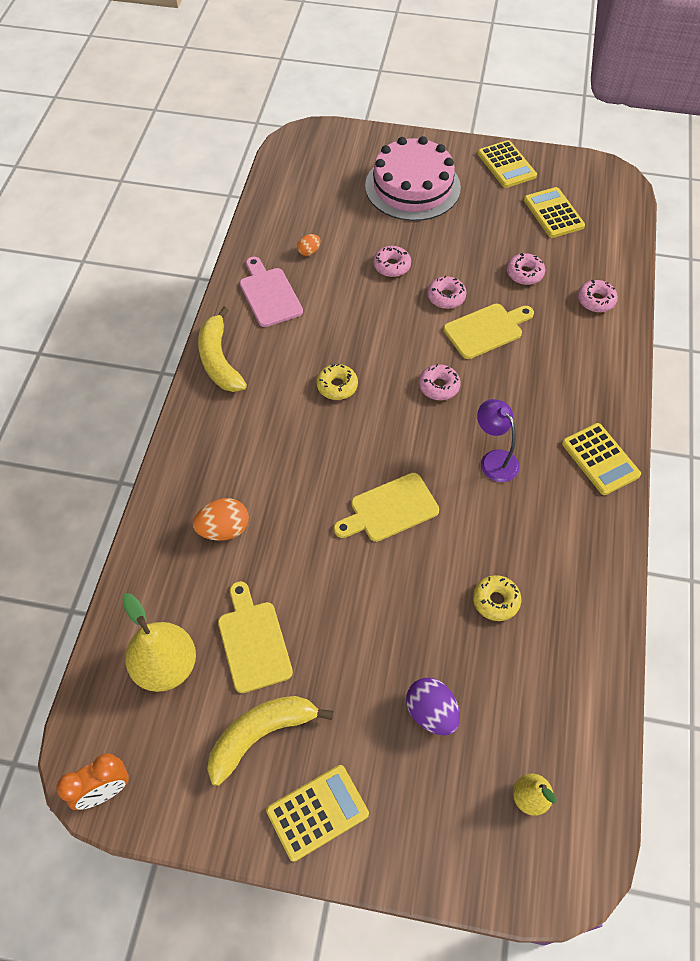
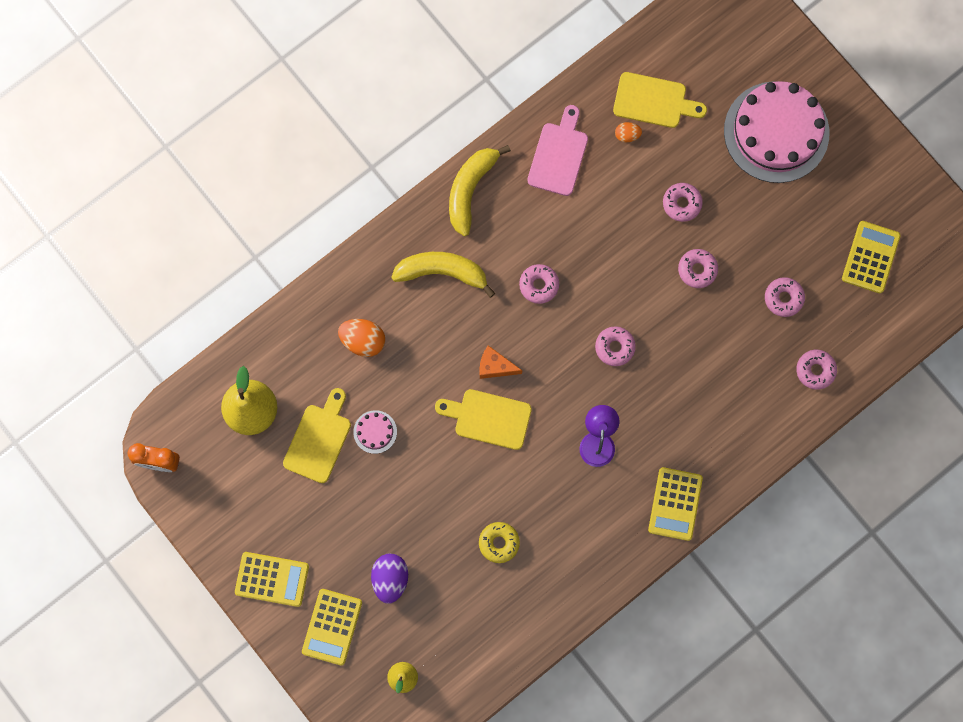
camera: 40 degrees right, 20 degrees up
yellow banana [207,696,333,786] -> yellow banana moved to [391,252,495,298]
yellow donut [316,363,358,400] -> pink donut [519,264,559,304]
yellow cutting board [443,304,534,359] -> yellow cutting board moved to [613,72,707,128]
yellow calculator [478,140,537,188] -> yellow calculator moved to [302,589,362,666]
none -> pink cake [353,410,397,454]
none -> orange cheese [479,345,522,379]

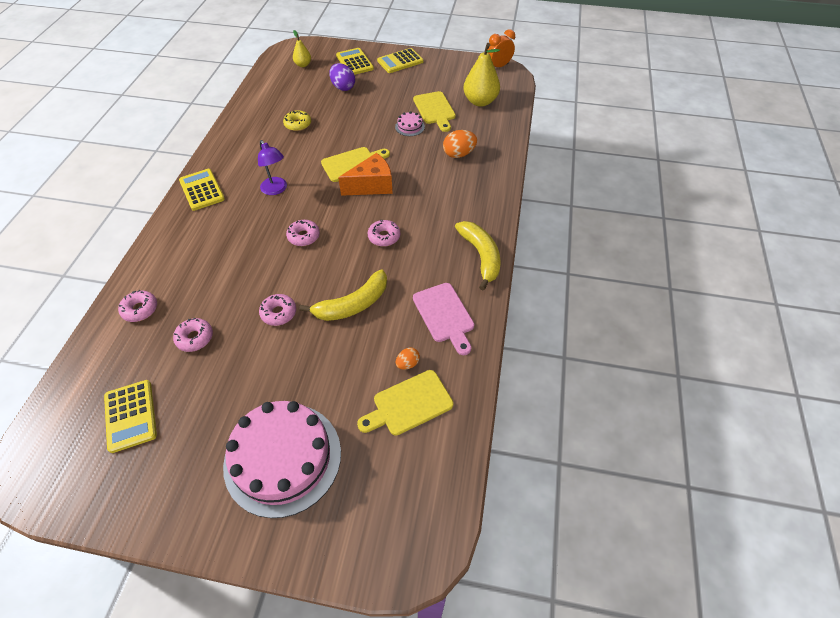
camera: 140 degrees right, 25 degrees down
yellow banana [391,252,495,298] -> yellow banana moved to [299,270,387,321]
orange cheese [479,345,522,379] -> orange cheese [338,153,393,196], size x1.59
pink donut [663,183,703,222] -> none

